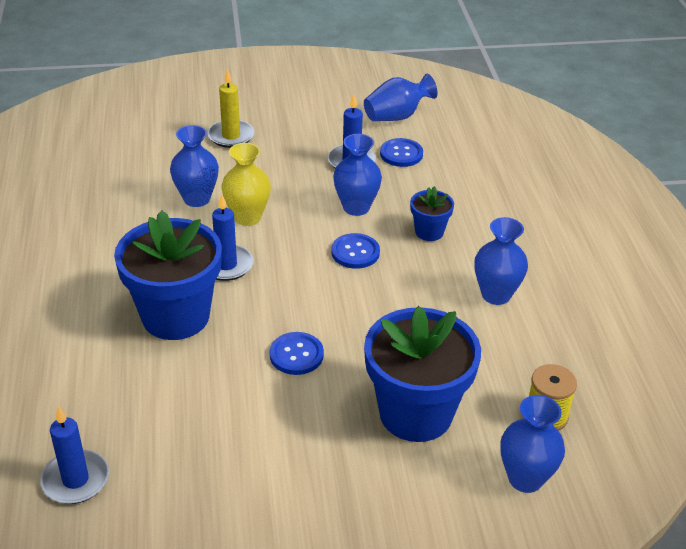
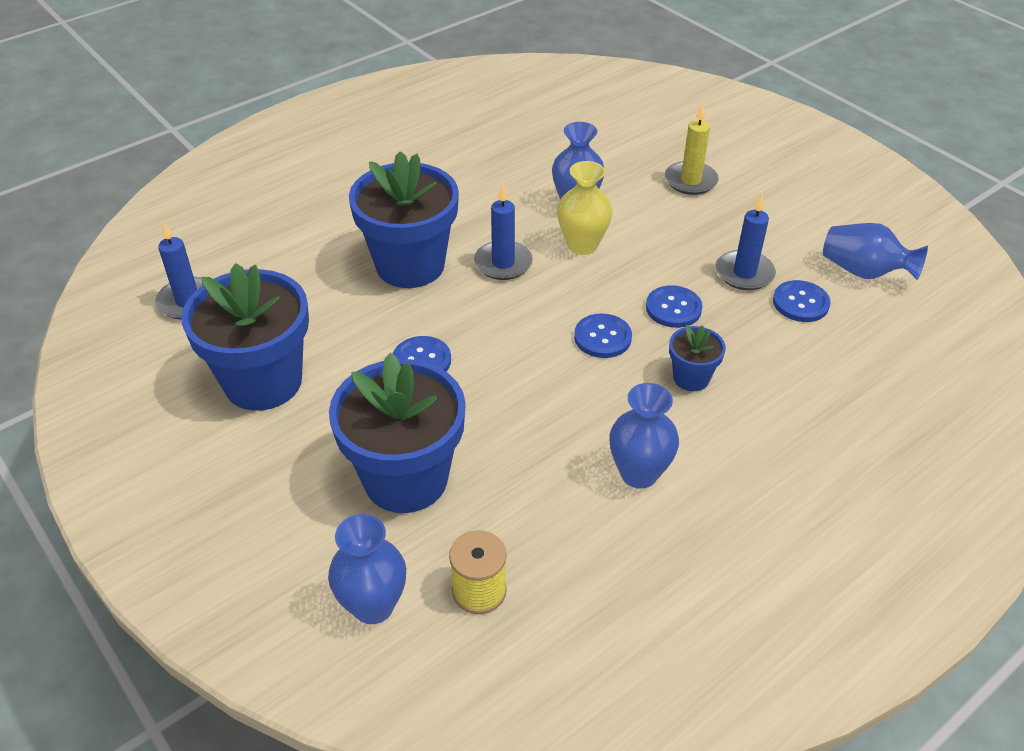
camera: 60 degrees right, 5 degrees up
blue vase [333,134,382,216] -> blue button [646,285,703,328]
none -> blue flower pot [181,264,309,411]

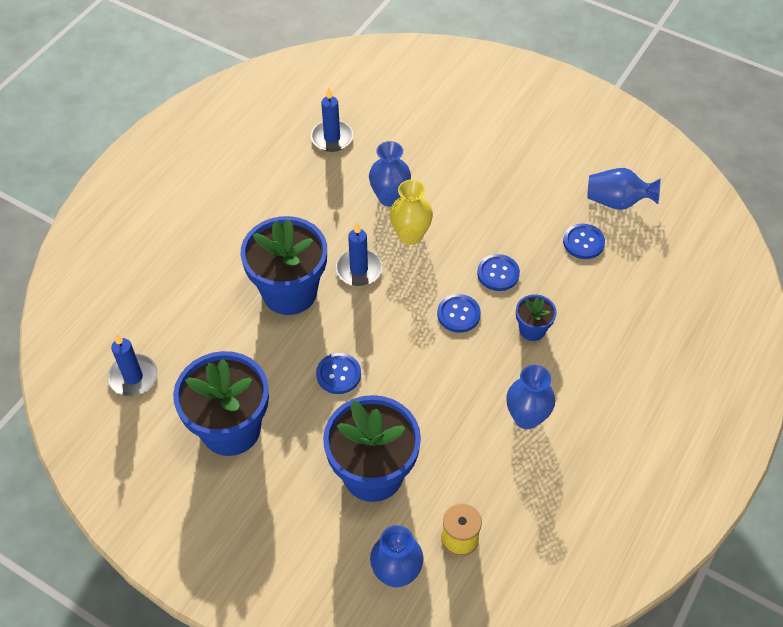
camera: 20 degrees left, 10 degrees up
yellow candle [665,104,719,195] -> none
blue candle [716,194,776,290] -> blue candle moved to [311,88,353,152]

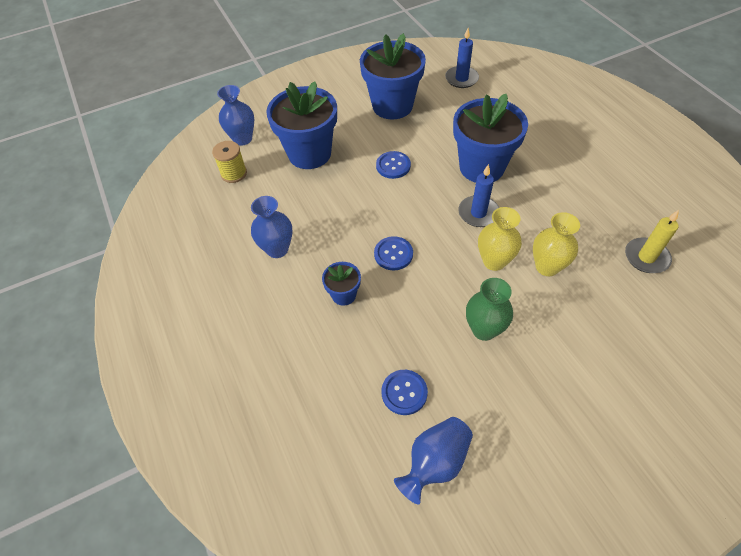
camera: 125 degrees right, 0 degrees up
blue candle [311,88,353,152] -> yellow candle [625,210,679,273]
blue vase [369,141,411,207] -> yellow vase [533,212,580,276]
blue button [477,254,520,291] -> none
none -> green vase [466,278,513,341]

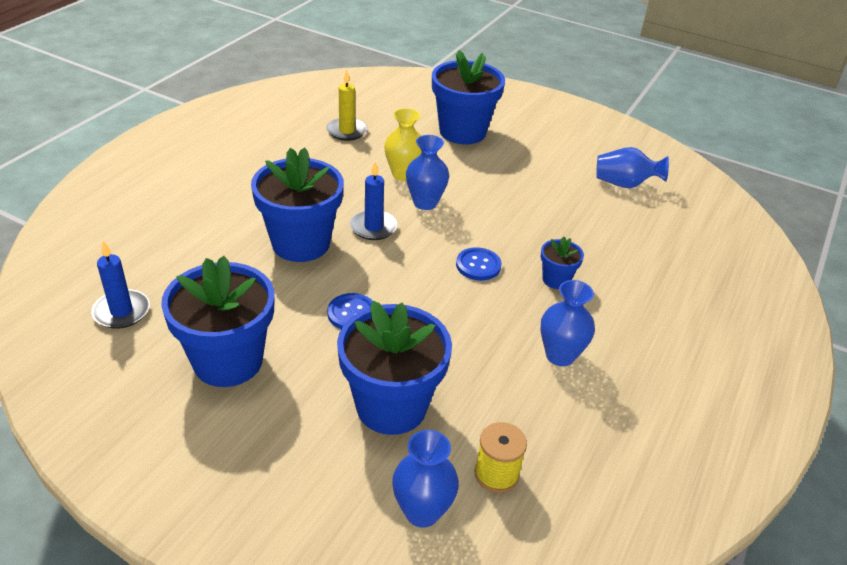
camera: 130 degrees left, 15 degrees down
blue button [382,370,428,415] -> none
green vase [466,278,513,341] -> none
yellow vase [478,207,522,271] -> blue vase [406,135,449,210]
none -> blue flower pot [432,50,505,144]

